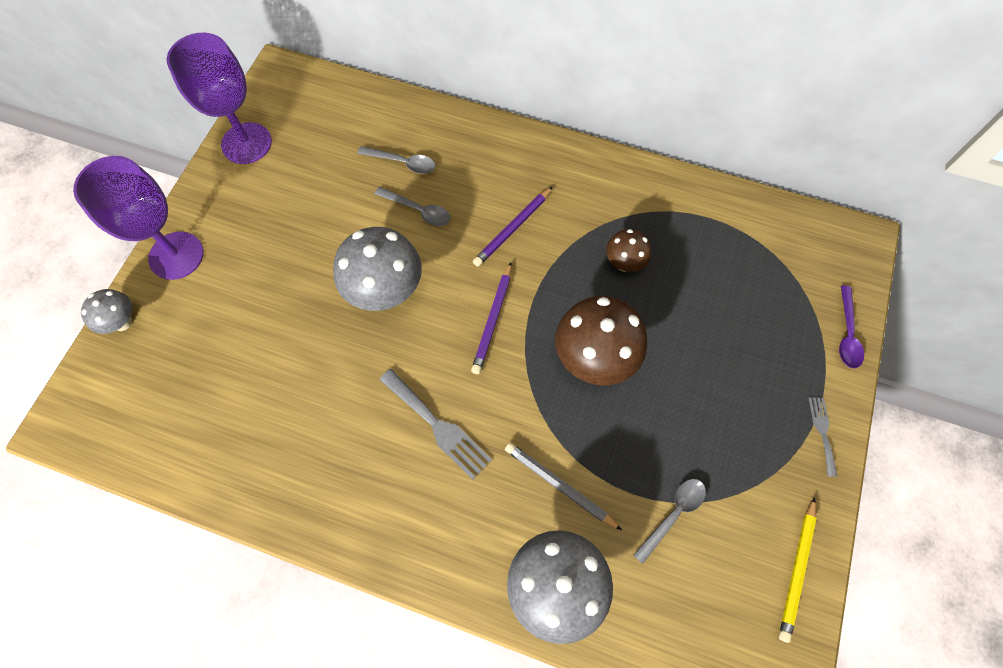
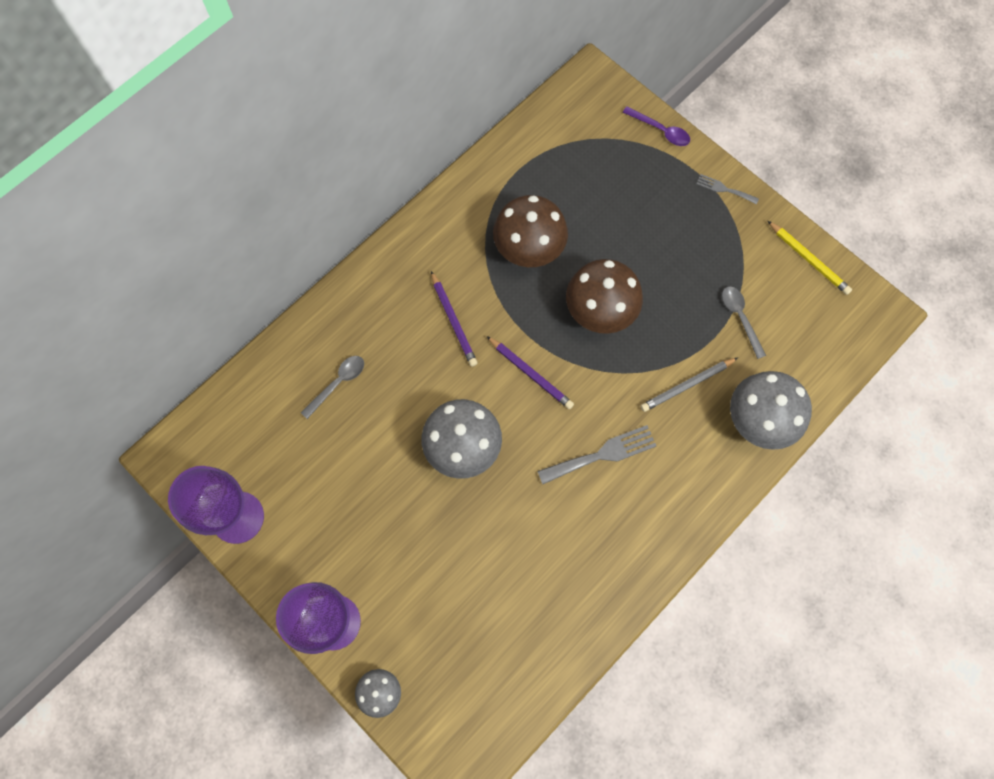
camera: 65 degrees left, 5 degrees up
grey spoon [374,187,450,226] -> none
brown mushroom [606,229,651,272] -> brown mushroom [493,195,568,267], size x1.85

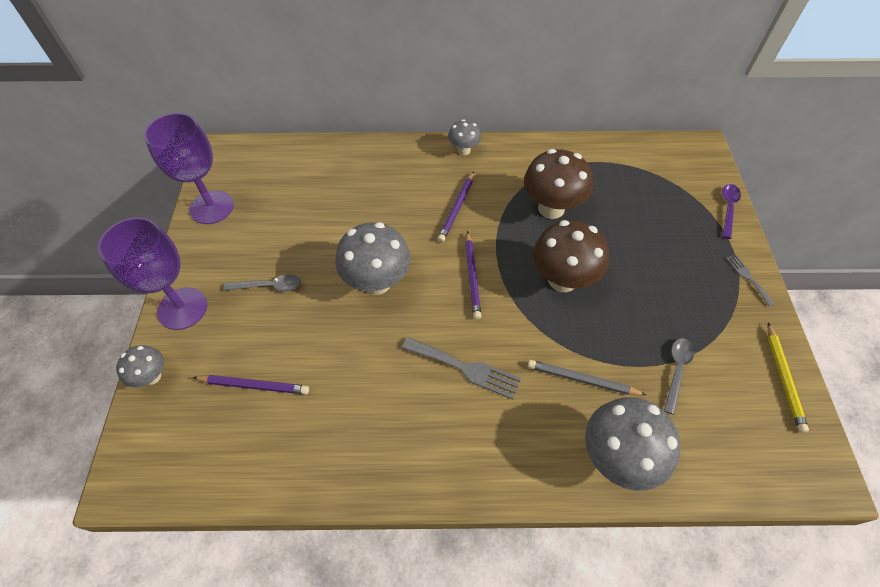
camera: 45 degrees right, 15 degrees down
grey spoon [301,356,364,419] -> grey spoon moved to [224,274,301,291]
purple spoon [623,106,690,146] -> purple spoon turned 150 degrees counterclockwise [722,184,741,239]
none -> purple pencil [192,375,309,395]
none -> grey mushroom [448,119,481,155]

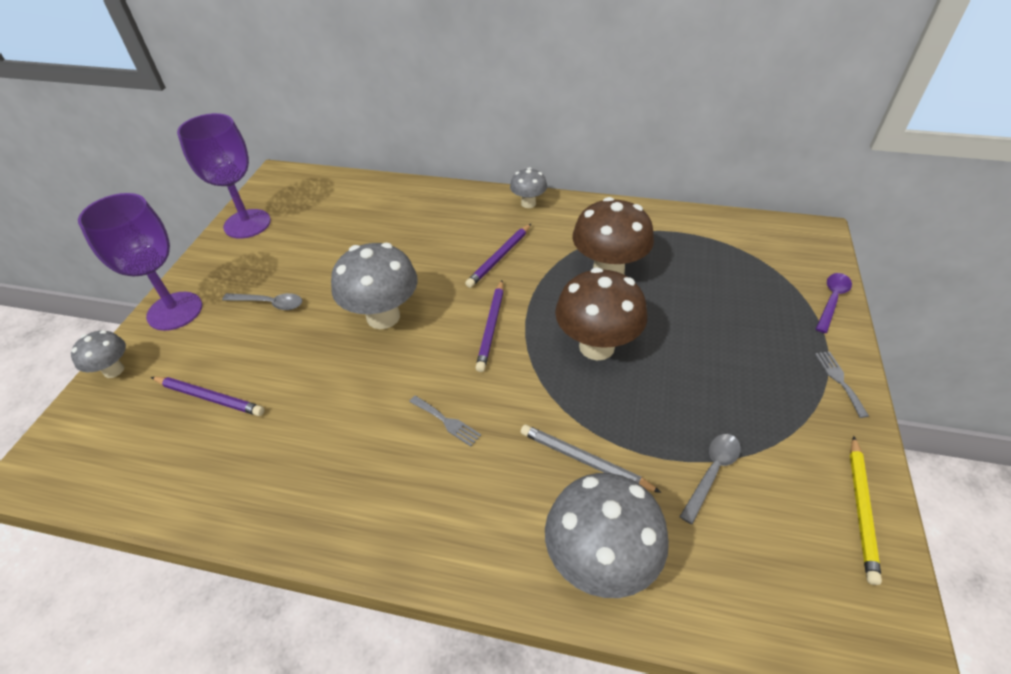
camera: 15 degrees right, 10 degrees down
grey fork [402,337,521,400] -> grey fork [409,396,481,447], size x0.57

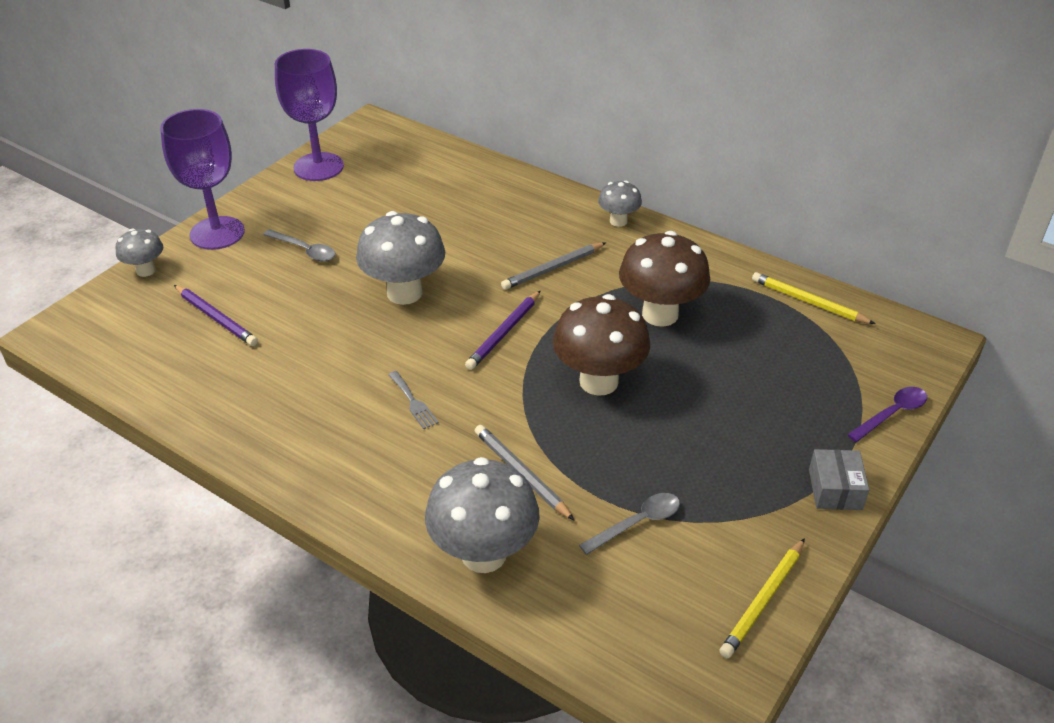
camera: 20 degrees right, 5 degrees down
purple pencil [465,224,531,288] -> grey pencil [501,242,606,290]
grey fork [815,351,869,418] -> grey box [809,449,869,510]
none -> yellow pencil [752,272,875,324]

